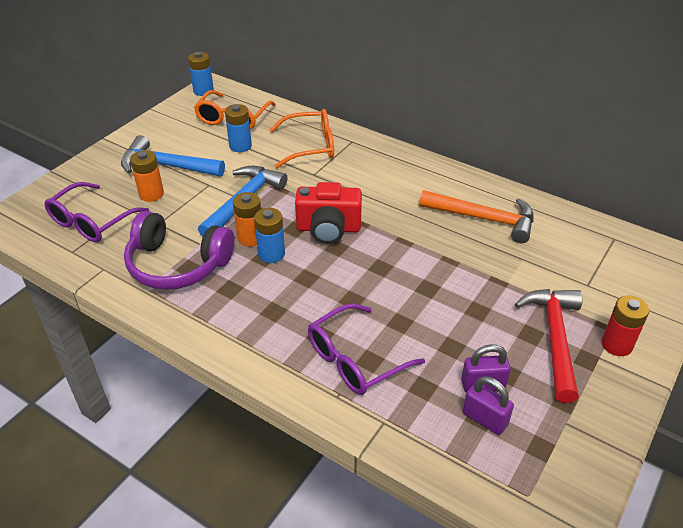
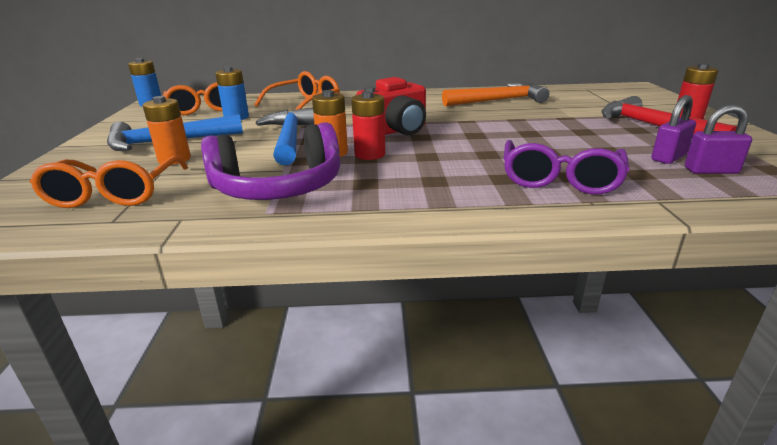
camera: 35 degrees left, 15 degrees down
purple glasses [44,182,149,242] -> orange glasses [30,156,188,208]
blue battery [254,208,285,263] -> red battery [351,91,386,160]

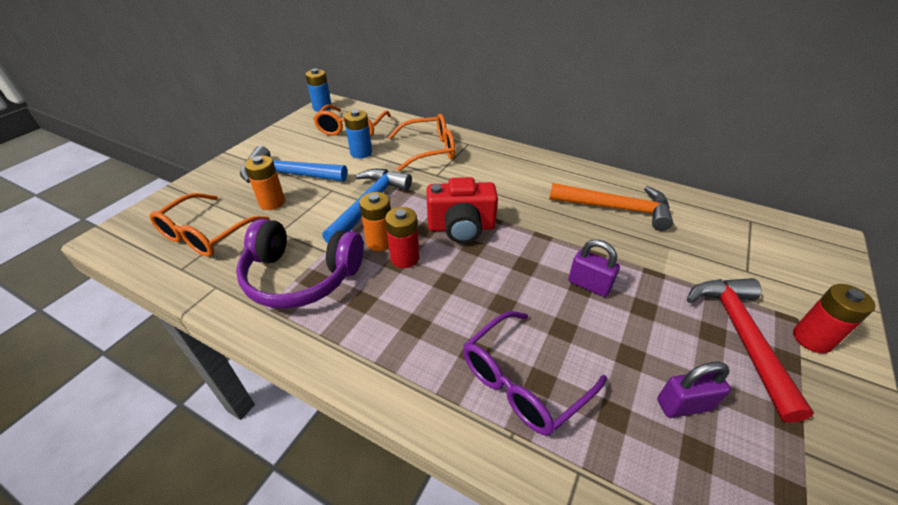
camera: 30 degrees right, 15 degrees up
purple padlock [685,104,752,174] -> purple padlock moved to [568,239,620,297]

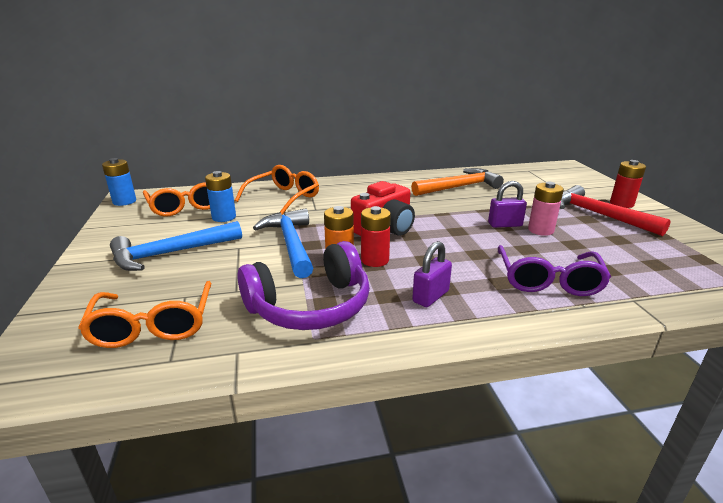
camera: 40 degrees left, 15 degrees down
orange battery [244,155,285,210] -> none
purple padlock [657,362,731,418] -> purple padlock moved to [412,241,452,307]
none -> pink battery [528,182,564,236]

